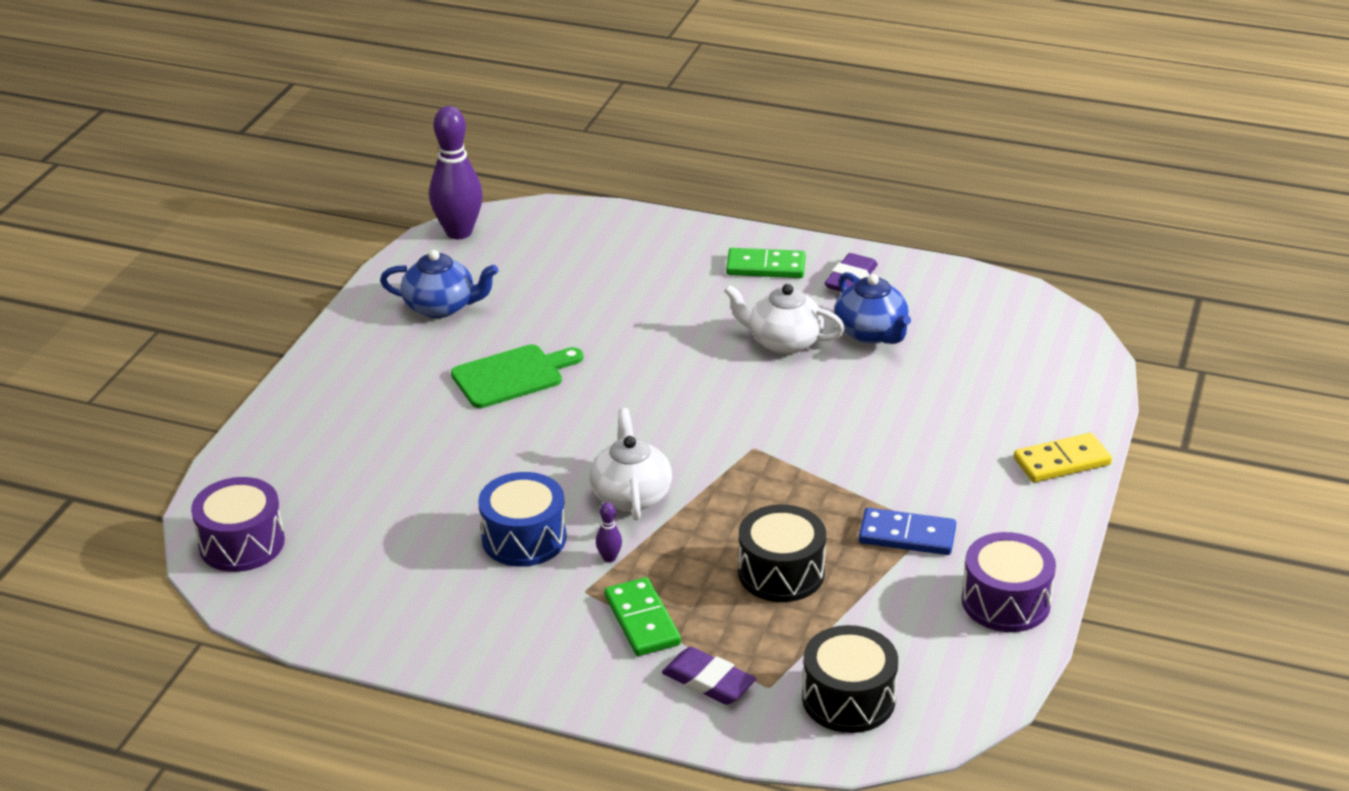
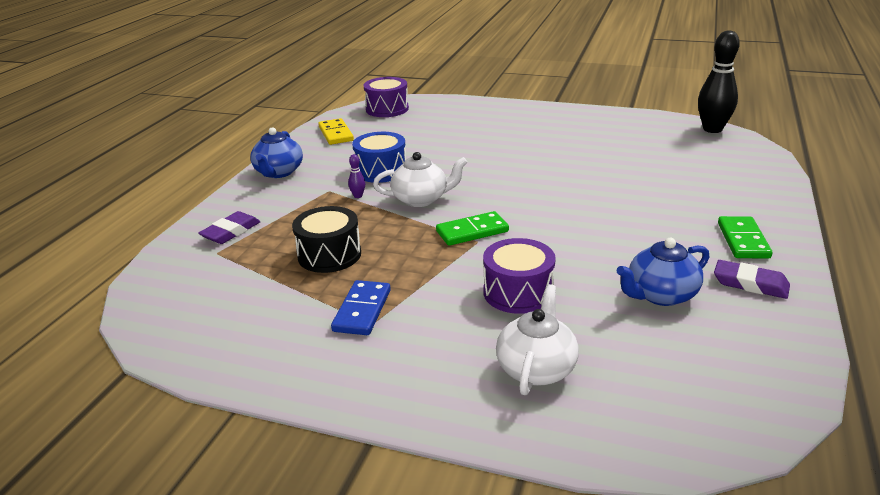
camera: 90 degrees right, 5 degrees down
blue teapot [380,250,498,318] -> blue teapot moved to [250,127,303,178]
purple bowling pin [429,106,483,239] -> black bowling pin [698,30,740,133]
green cutting board [451,344,583,408] -> none
green domino [604,577,681,656] -> green domino moved to [436,211,509,246]
white teapot [724,284,845,354] -> white teapot moved to [496,284,579,395]
black drum [802,625,898,733] -> none
purple drum [962,532,1056,632] -> purple drum moved to [483,238,556,314]
yellow domino [1014,433,1112,482] -> yellow domino moved to [319,118,354,145]

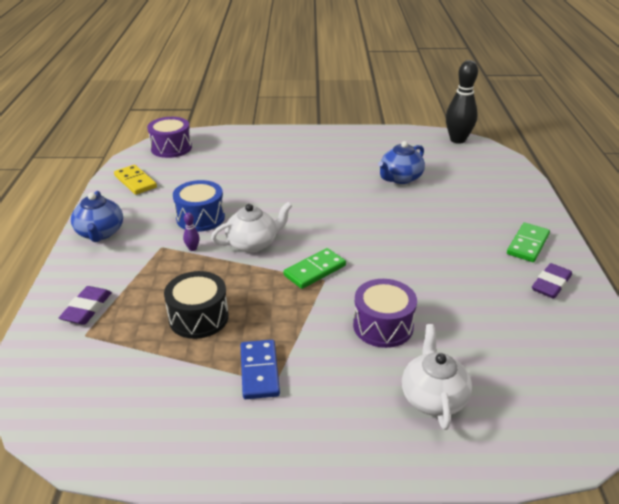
camera: 20 degrees left, 5 degrees up
blue teapot [616,238,709,306] -> blue teapot moved to [378,141,425,184]
purple eraser [714,260,790,299] -> purple eraser turned 60 degrees counterclockwise [532,263,572,299]
green domino [718,216,773,259] -> green domino turned 45 degrees clockwise [507,223,550,262]

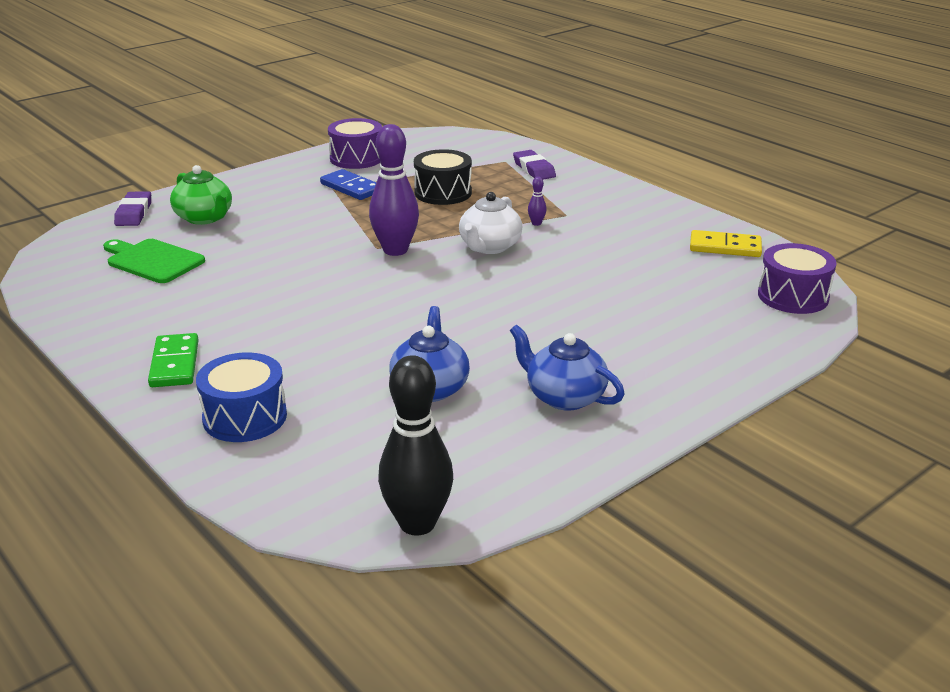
camera: 140 degrees right, 5 degrees down
blue teapot [71,191,123,242] -> blue teapot moved to [510,325,624,411]
blue drum [173,180,225,232] -> blue drum moved to [196,352,287,442]
green domino [284,248,346,289] -> purple bowling pin [369,124,419,256]
purple drum [353,279,417,348] -> purple drum moved to [328,118,382,169]
white teapot [402,324,472,430] -> green teapot [170,165,232,225]
purple eraser [532,263,572,299] -> purple eraser moved to [114,191,151,226]
none -> green cutting board [103,239,205,283]

